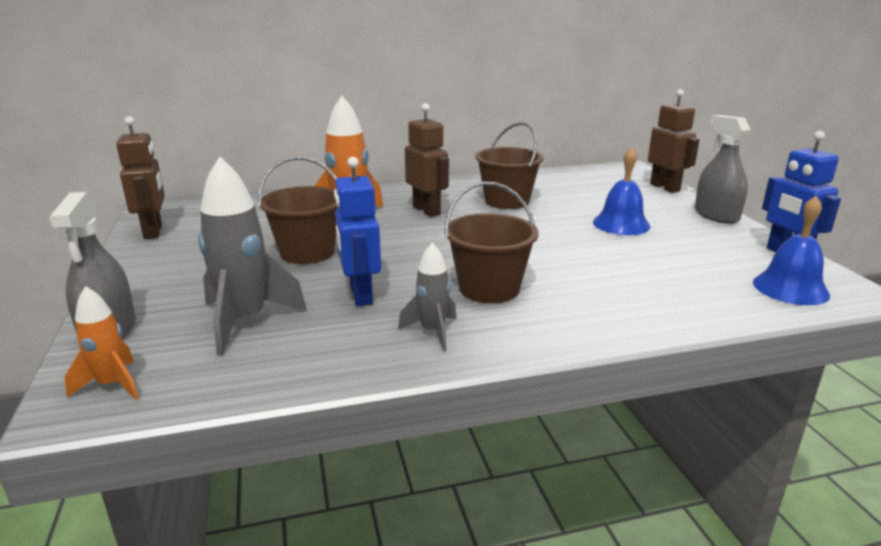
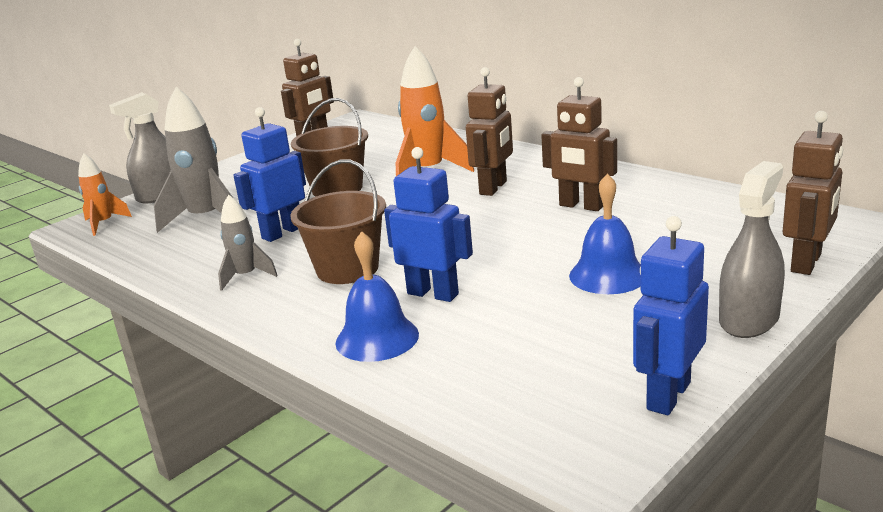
camera: 60 degrees right, 0 degrees up
brown bucket [475,122,543,209] -> brown robot [541,77,617,211]
blue bell [753,196,830,305] -> blue bell moved to [336,231,419,362]
none -> blue robot [384,147,473,302]

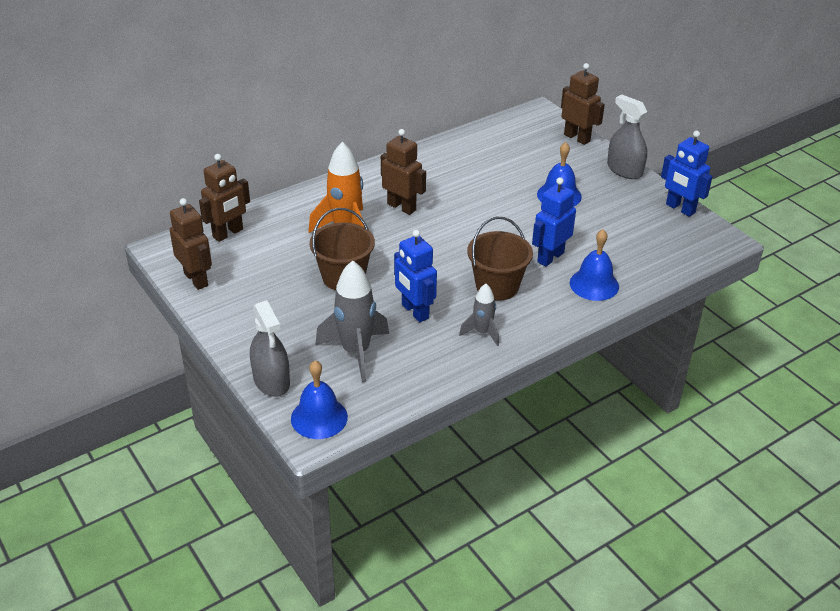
camera: 80 degrees left, 15 degrees up
orange rocket [78,153,132,236] -> blue bell [291,360,348,439]
brown robot [541,77,617,211] -> brown robot moved to [199,154,250,242]

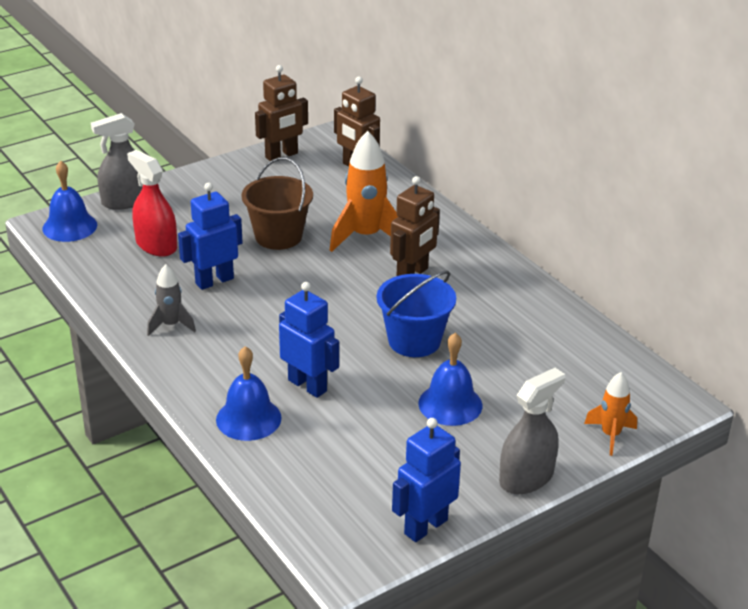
camera: 90 degrees right, 5 degrees down
grey rocket [315,260,389,382] -> red spray bottle [127,150,177,257]
brown bucket [467,217,533,301] -> none
brown robot [561,63,605,145] -> orange rocket [584,372,637,456]
none -> blue bucket [377,271,456,357]

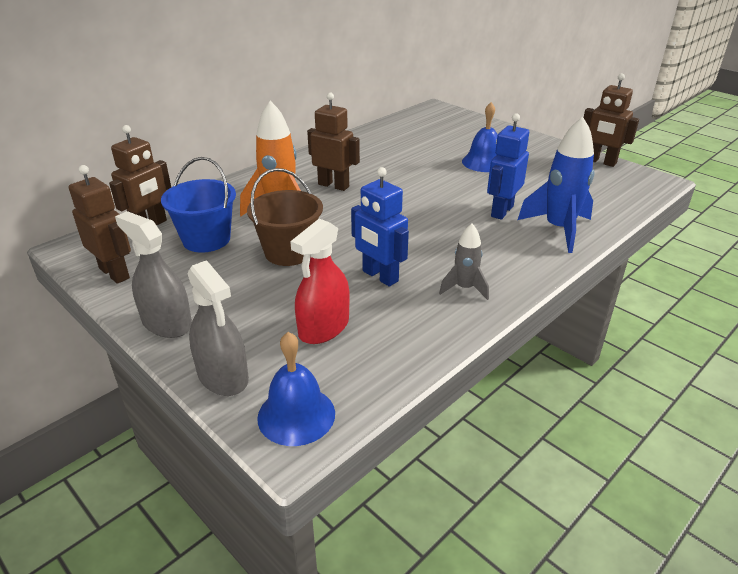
camera: 100 degrees left, 0 degrees up
blue bell [216,346,282,441] -> blue rocket [518,117,595,253]
blue bucket [377,271,456,357] -> blue bucket moved to [161,157,236,253]
blue robot [392,418,461,542] -> brown robot [584,73,639,167]
grey spray bottle [499,368,565,494] -> grey spray bottle moved to [115,211,192,338]
orange rocket [584,372,637,456] -> none

